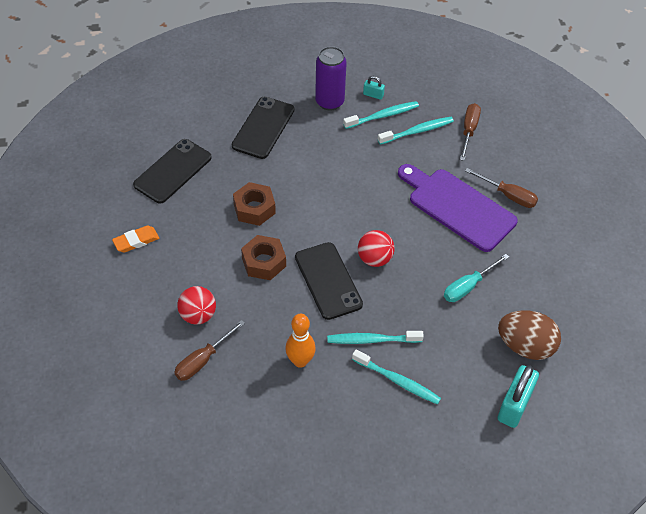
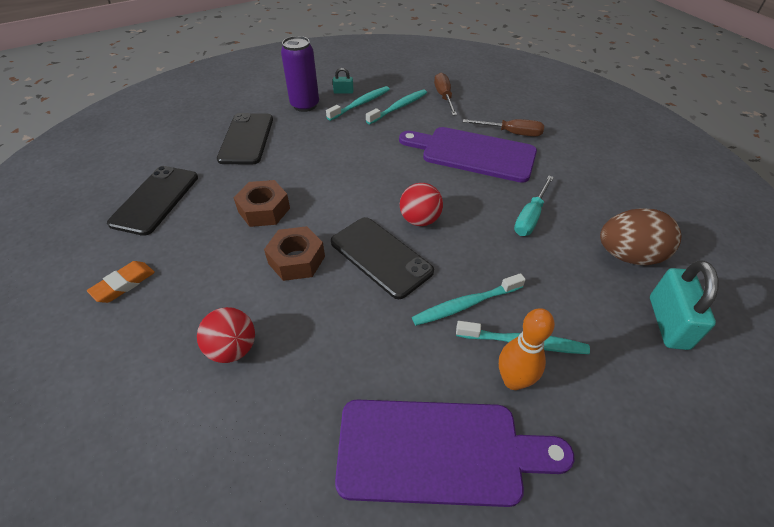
camera: 20 degrees left, 5 degrees down
brown screwdriver [174,320,245,381] -> none
orange bowling pin [285,314,316,368] -> orange bowling pin moved to [499,308,555,390]
none -> purple cutting board [335,400,574,507]

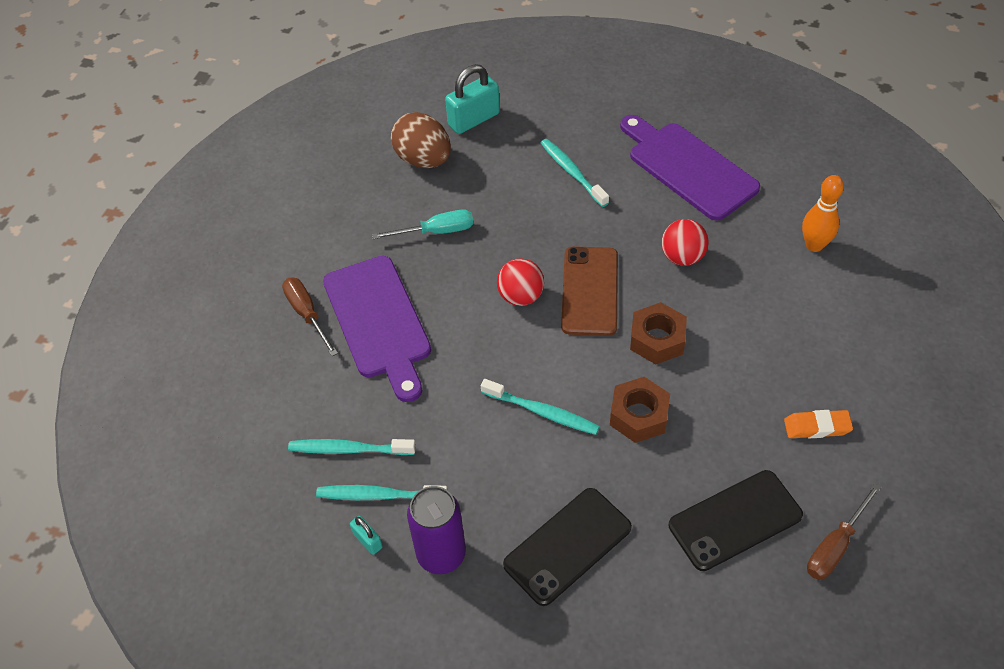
camera: 130 degrees left, 5 degrees up
red ball [197,307,255,363] -> red ball moved to [661,219,709,266]
black phone [331,217,434,299] -> brown phone [561,246,618,336]
turquoise toothbrush [412,273,526,326] -> turquoise toothbrush moved to [481,379,600,435]
brown screwdriver [434,73,457,115] -> brown screwdriver moved to [807,483,882,580]
orange bowling pin [499,308,555,390] -> orange bowling pin moved to [802,175,844,252]

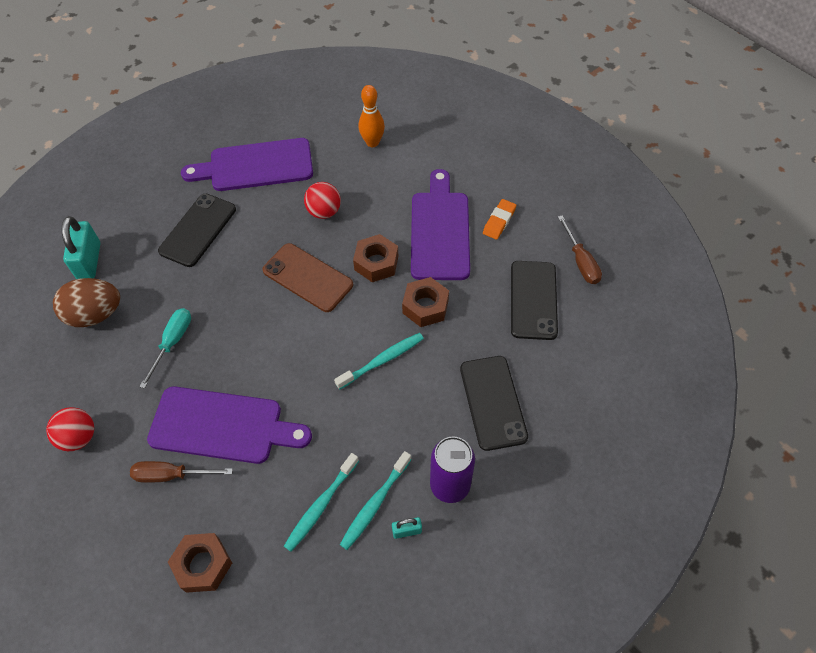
camera: 60 degrees left, 5 degrees up
red ball [497,258,544,306] -> red ball moved to [46,407,94,451]
turquoise toothbrush [540,139,609,207] -> black phone [158,194,236,267]
none -> brown nut [168,533,232,593]
none -> purple cutting board [411,169,470,280]

